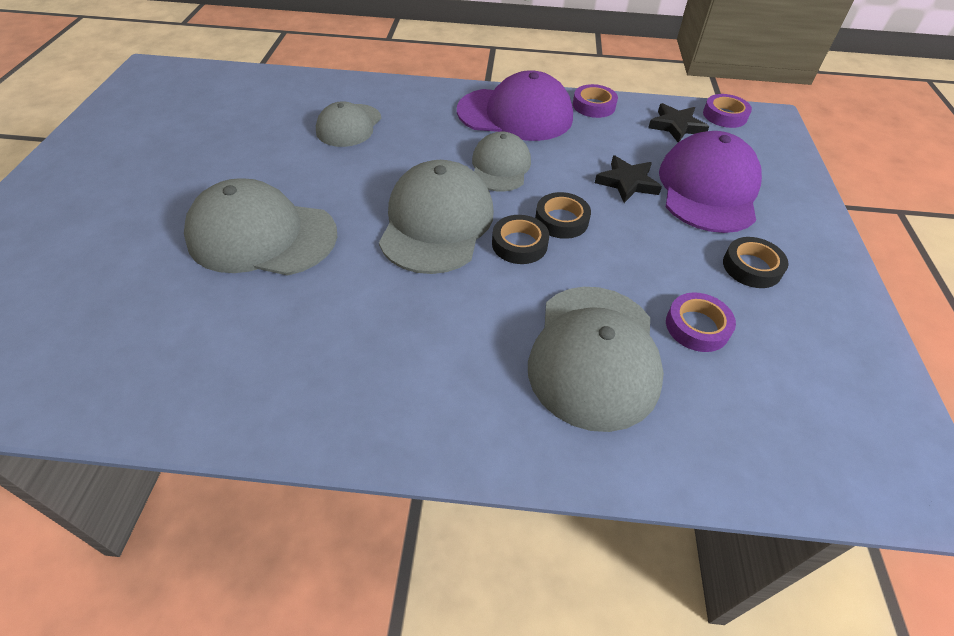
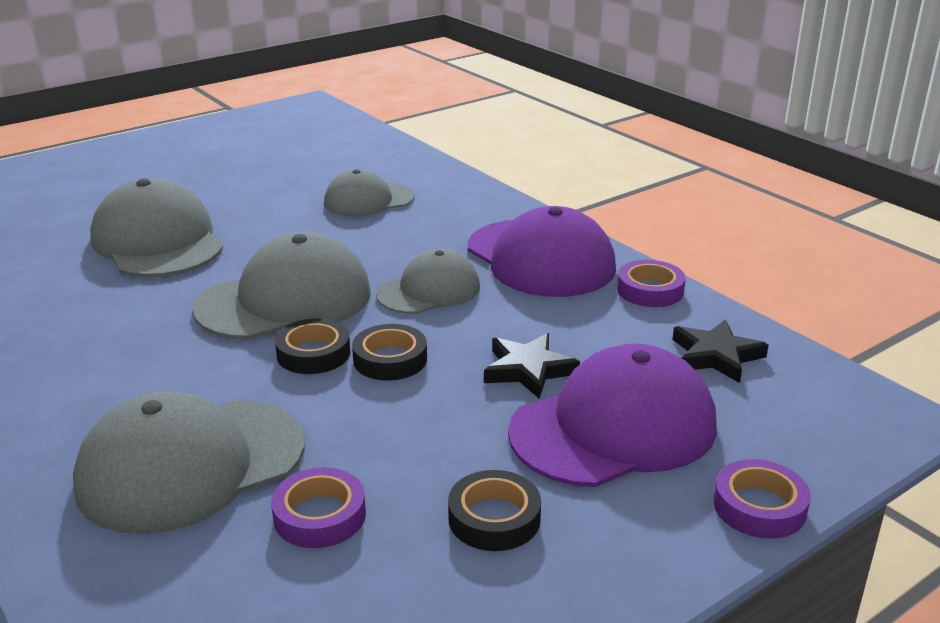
camera: 50 degrees right, 20 degrees down
purple tape [703,94,752,128] -> purple tape moved to [713,459,811,539]

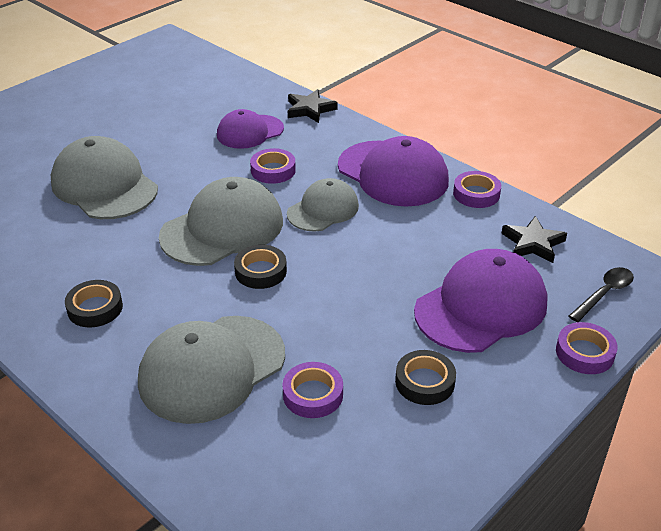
camera: 10 degrees left, 10 degrees up
grey cap [324,169,415,217] -> purple cap [217,109,284,149]
black tape [352,324,427,380] -> black tape moved to [65,280,123,327]
black star [484,333,580,399] -> black star moved to [288,89,338,123]
none -> purple tape [250,148,296,184]
none -> black spoon [569,267,634,322]

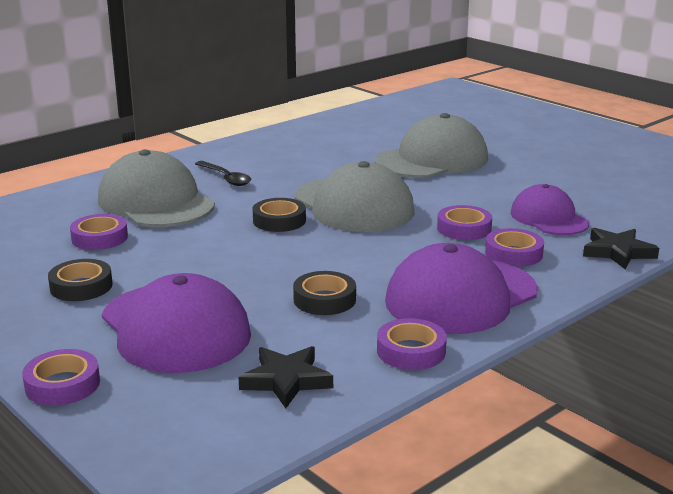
camera: 95 degrees right, 15 degrees down
black tape [65,280,123,327] -> black tape moved to [293,271,356,315]
grey cap [287,178,359,232] -> none
black spoon [569,267,634,322] -> black spoon moved to [195,161,251,186]
none -> purple tape [485,228,544,267]

